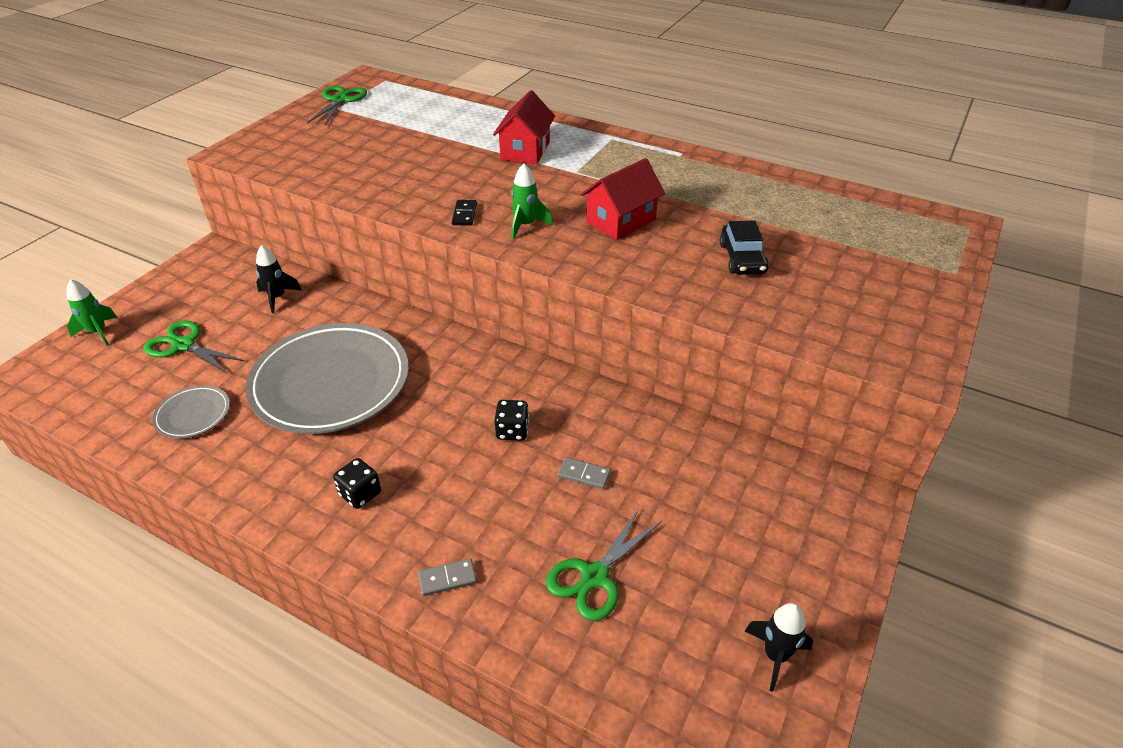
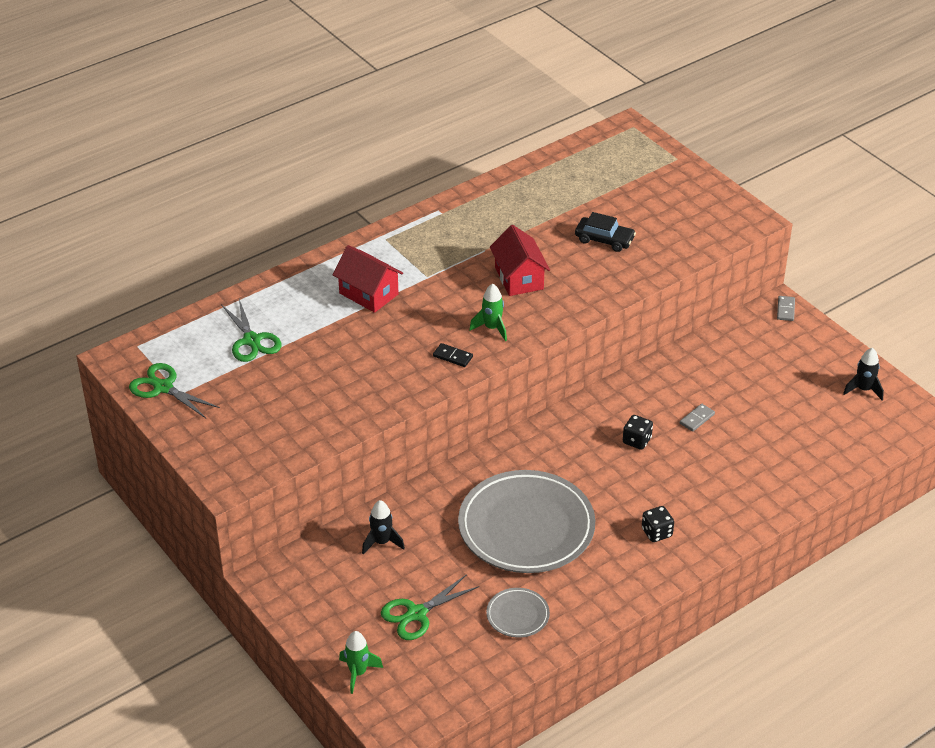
camera: 65 degrees left, 0 degrees up
grey domino [418,558,477,596] -> grey domino moved to [777,296,795,321]
green scissors [546,508,662,621] -> green scissors moved to [221,299,282,362]

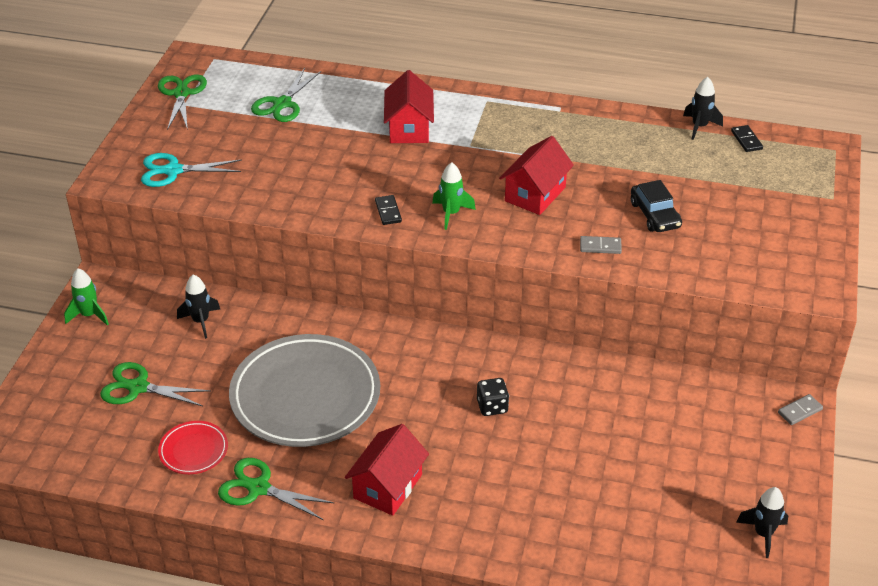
camera: 50 degrees right, 0 degrees up
green rocket [339,631,383,694] -> green rocket moved to [64,268,109,325]
grey plate [486,588,550,638] -> red plate [158,421,228,474]
black dice [642,506,674,542] -> red house [345,424,429,516]
grey domino [680,404,715,432] -> grey domino moved to [580,236,622,254]
none -> turquoise scissors [141,153,242,187]
none -> green scissors [218,458,334,520]
none -> black rocket [683,77,723,140]
none -> black domino [731,125,763,152]

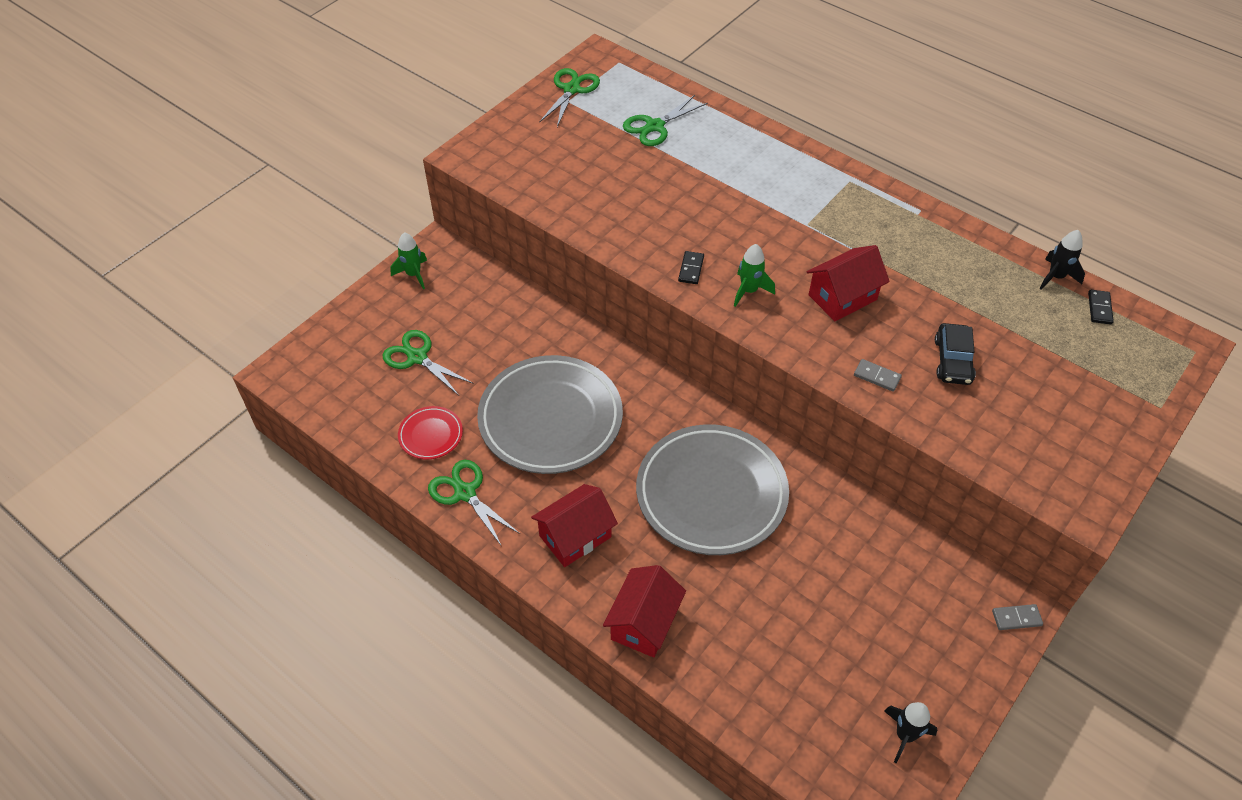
camera: 25 degrees right, 10 degrees up
turquoise scissors [141,153,242,187] -> none
black rocket [177,274,220,339] -> none
red house [384,70,434,143] -> red house moved to [603,565,686,658]
black dice [477,378,509,416] -> grey plate [636,424,789,555]

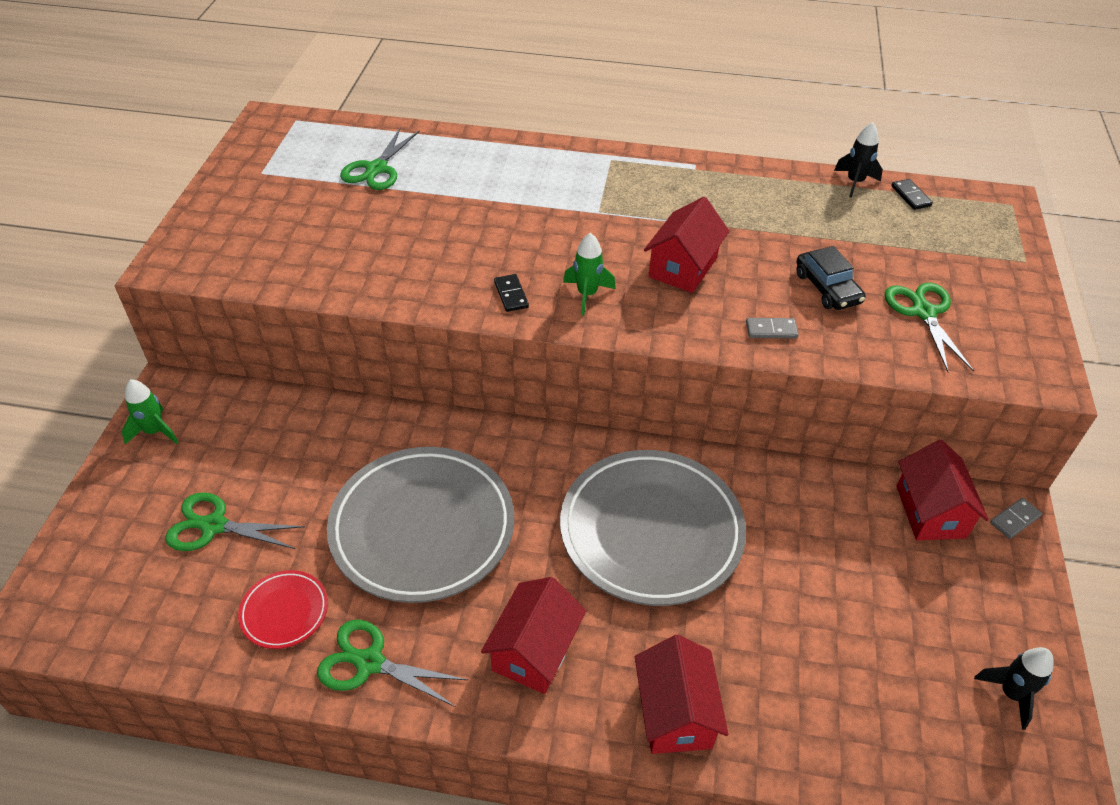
camera: 30 degrees left, 5 degrees down
green scissors [539,68,600,127] -> green scissors moved to [885,283,974,372]
none -> red house [896,440,989,540]

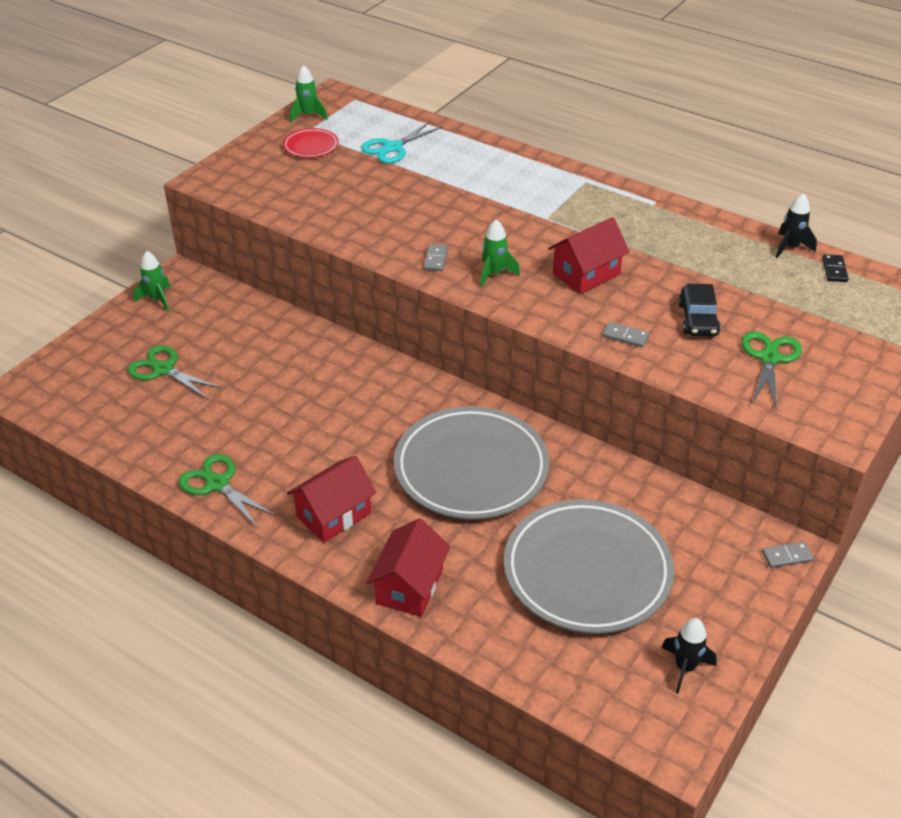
camera: 25 degrees right, 5 degrees down
red plate [238,570,328,649] -> red plate moved to [283,128,339,158]
grey plate [327,447,514,603] -> grey plate moved to [504,499,674,634]
green scissors [340,127,420,190] -> turquoise scissors [361,121,443,164]
black domino [494,274,529,312] -> grey domino [424,244,448,271]
red house [896,440,989,540] -> none
none -> green rocket [290,65,328,123]

